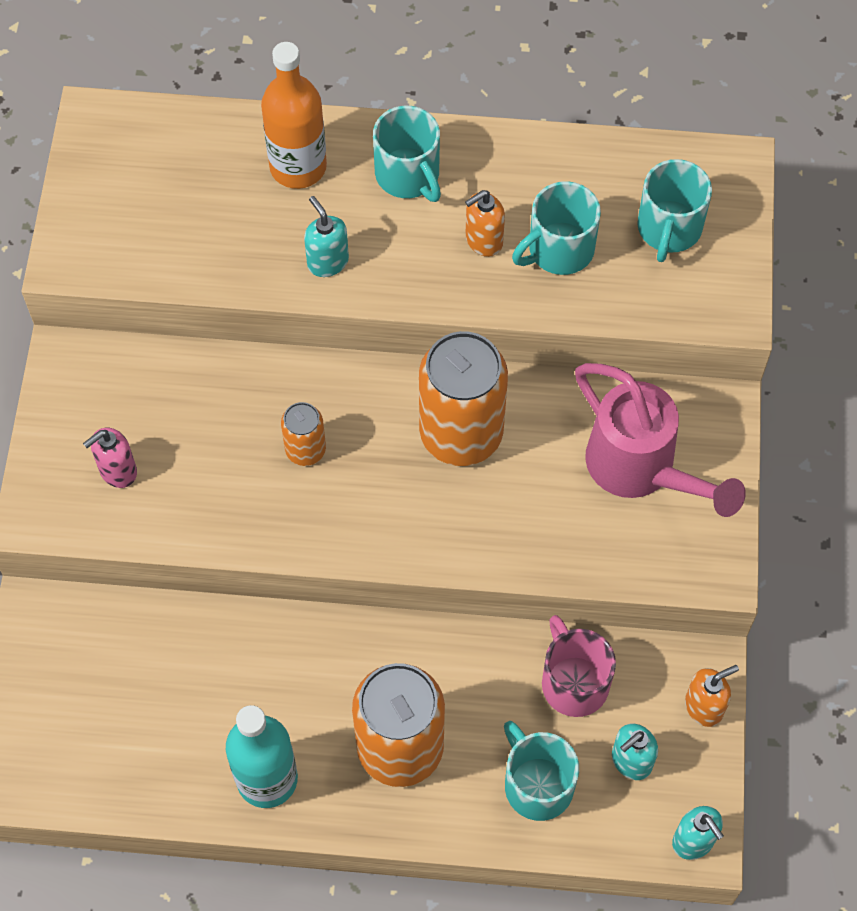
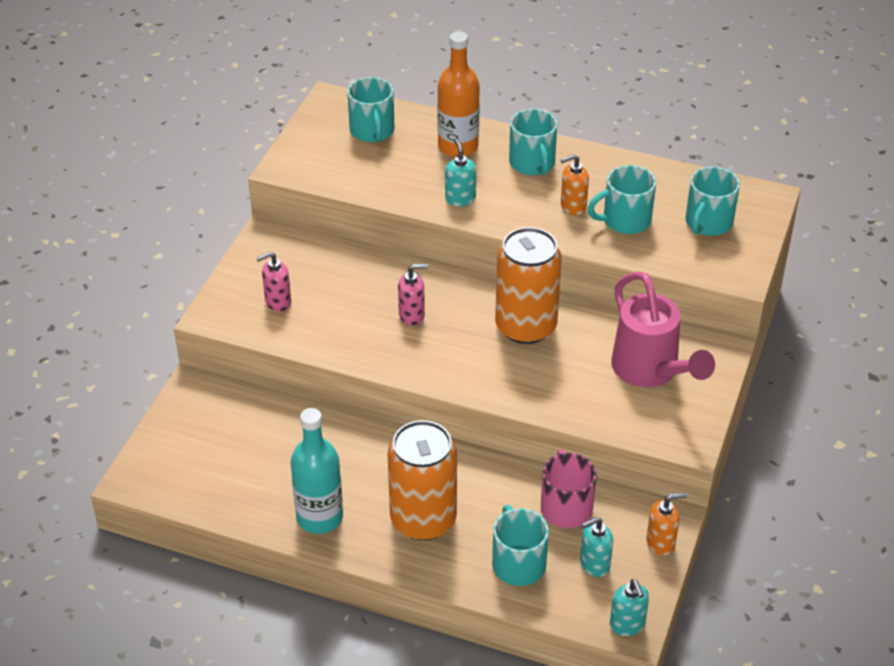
camera: 15 degrees right, 20 degrees down
orange can [281,402,326,466] -> pink soap dispenser [398,264,428,325]
none -> turquoise mug [347,77,394,142]

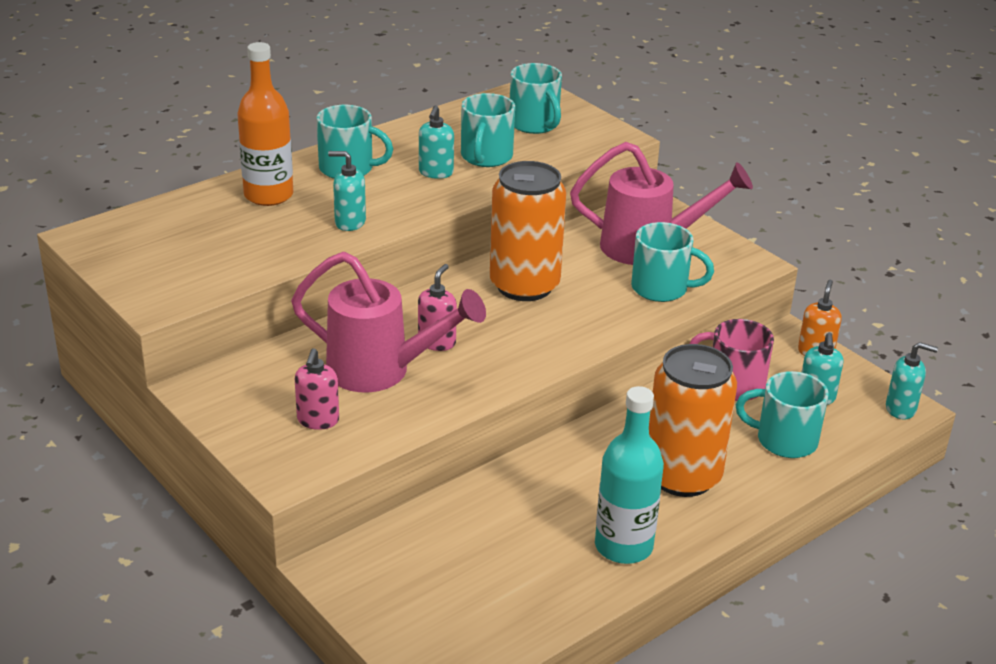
camera: 60 degrees left, 10 degrees down
turquoise mug [347,77,394,142] -> turquoise mug moved to [631,222,714,302]
orange soap dispenser [560,154,589,215] -> turquoise soap dispenser [419,105,454,179]
none -> pink watering can [291,252,486,392]

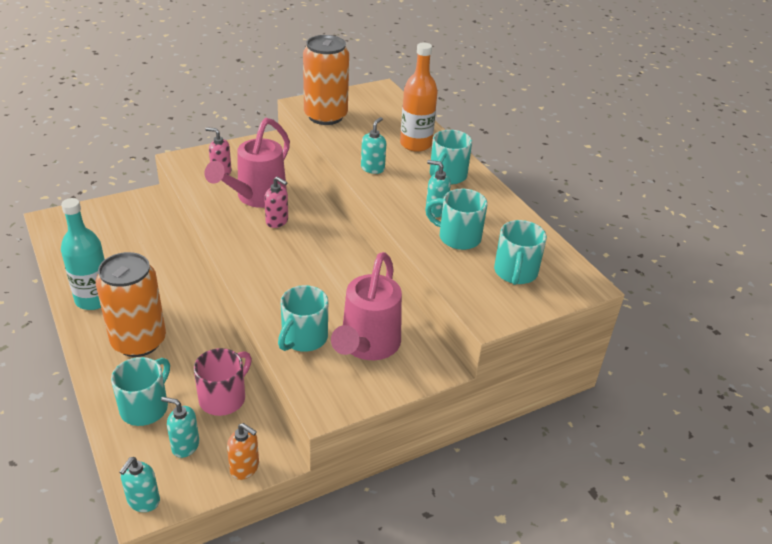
camera: 100 degrees right, 5 degrees up
orange can [490,161,566,301] -> orange can moved to [303,35,349,125]
turquoise mug [510,63,562,134] -> turquoise mug turned 60 degrees counterclockwise [494,220,547,285]

